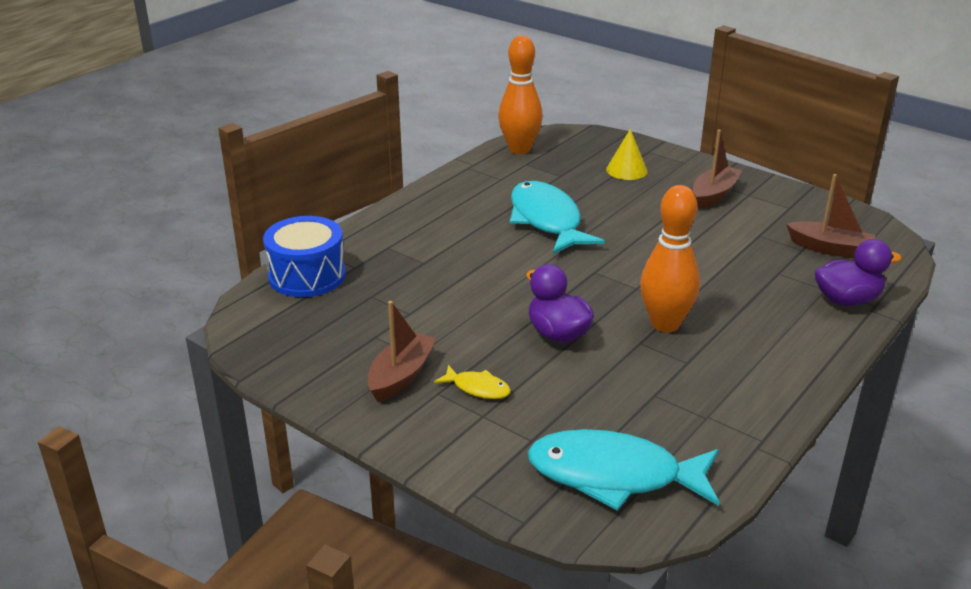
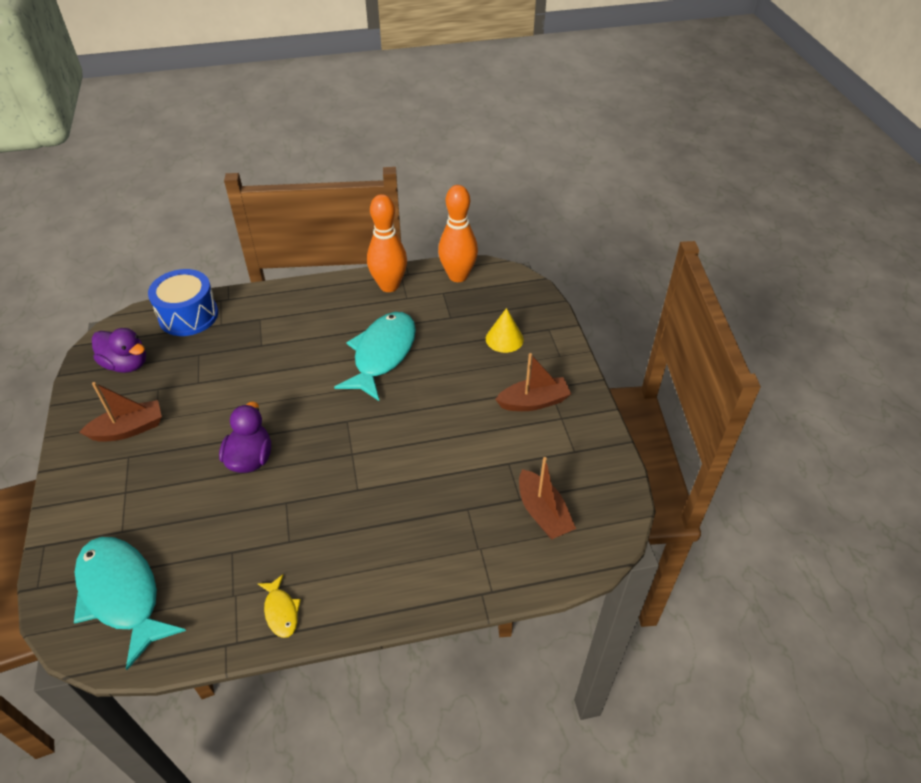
camera: 40 degrees right, 15 degrees up
yellow fish [434,365,511,399] -> yellow fish moved to [258,574,301,638]
orange bowling pin [640,185,700,332] -> orange bowling pin moved to [367,194,407,292]
purple duck [815,239,902,306] -> purple duck moved to [92,328,146,373]

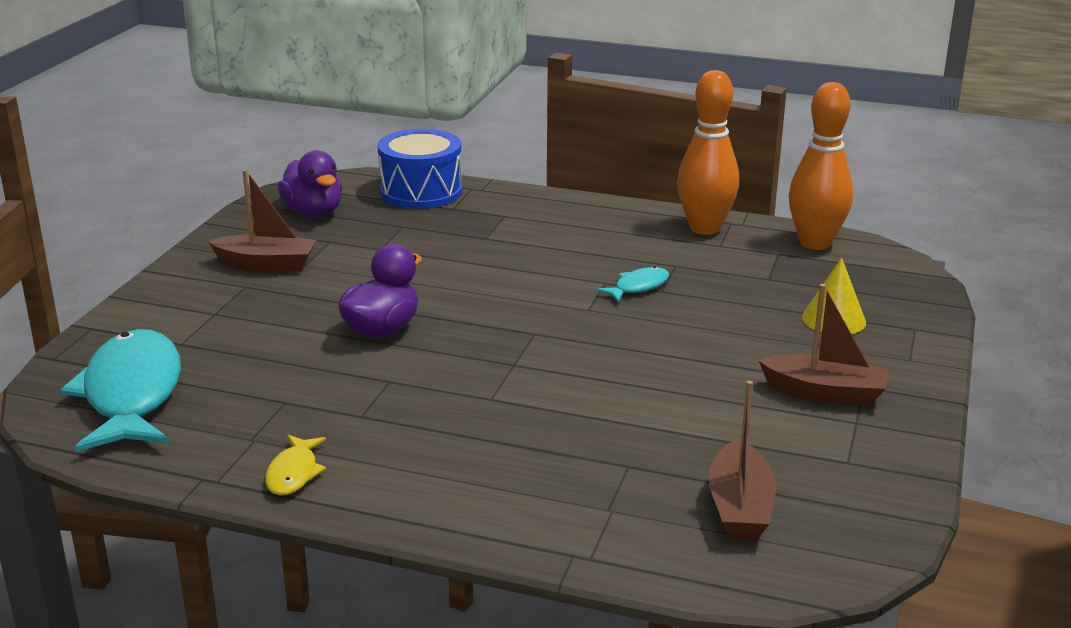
camera: 30 degrees right, 20 degrees down
turquoise fish [334,312,416,401] -> turquoise fish [596,266,669,302], size x0.45

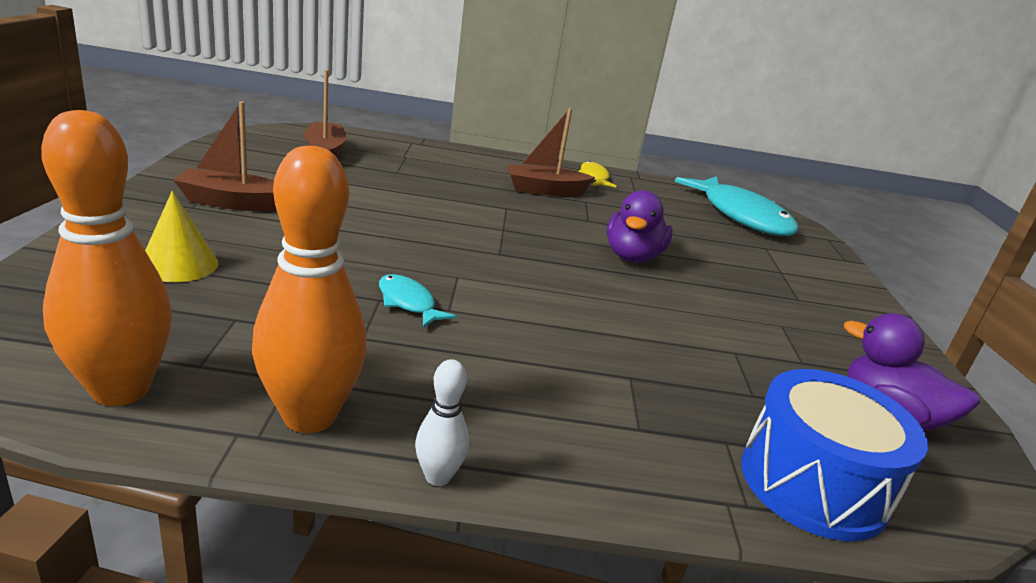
camera: 160 degrees right, 0 degrees up
brown boat [208,169,316,271] -> brown boat moved to [507,108,595,196]
turquoise fish [596,266,669,302] -> turquoise fish turned 105 degrees clockwise [379,274,456,328]
none -> white bowling pin [415,359,469,486]

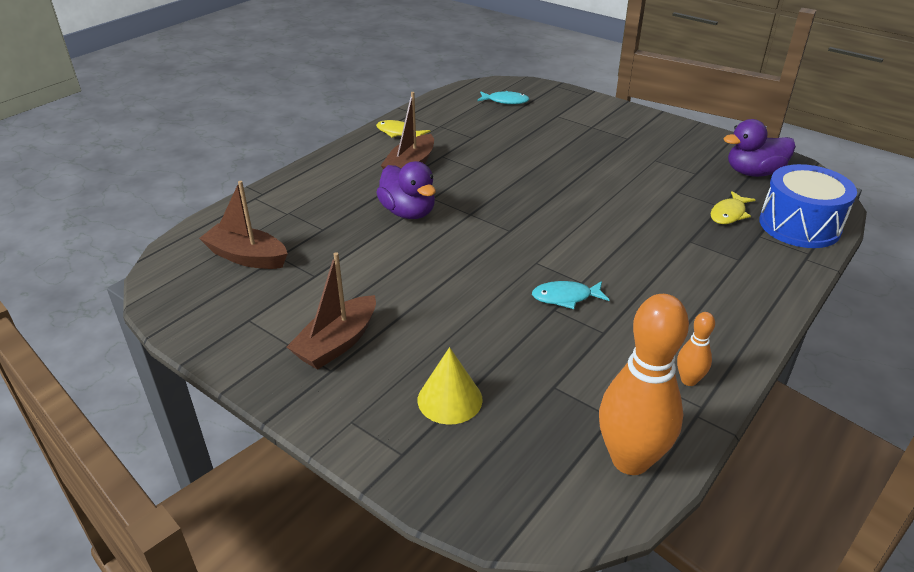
camera: 50 degrees left, 10 degrees up
orange bowling pin [252,146,367,433] -> orange bowling pin [677,312,715,386], size x0.47
white bowling pin [415,359,469,486] -> none
purple duck [607,190,673,263] -> purple duck moved to [376,161,436,219]
turquoise fish [675,176,799,236] -> turquoise fish [477,91,529,104], size x0.45
none -> yellow fish [710,191,756,224]

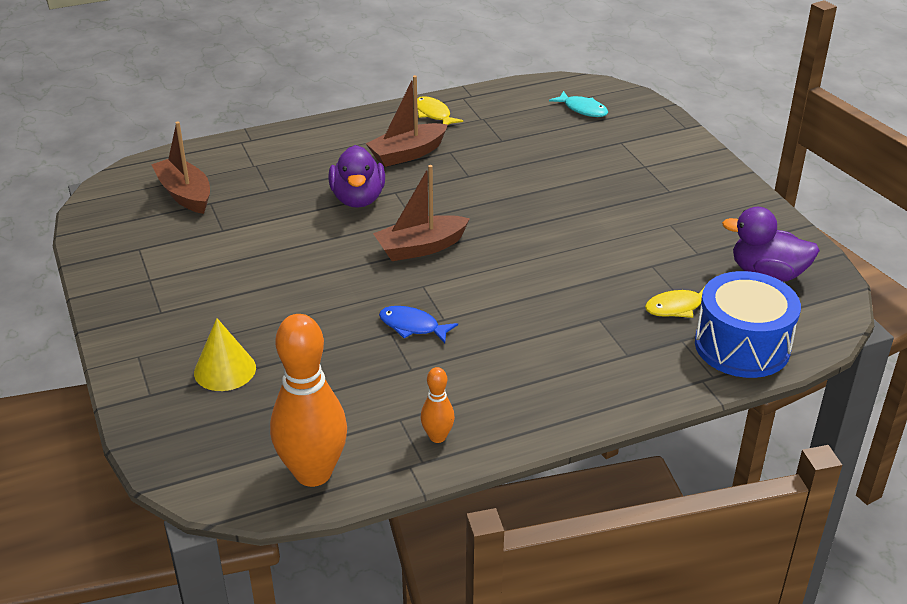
camera: 30 degrees right, 0 degrees up
brown boat [287,252,376,370] -> brown boat moved to [373,165,470,261]
turquoise fish [532,281,609,309] -> blue fish [379,306,458,343]

